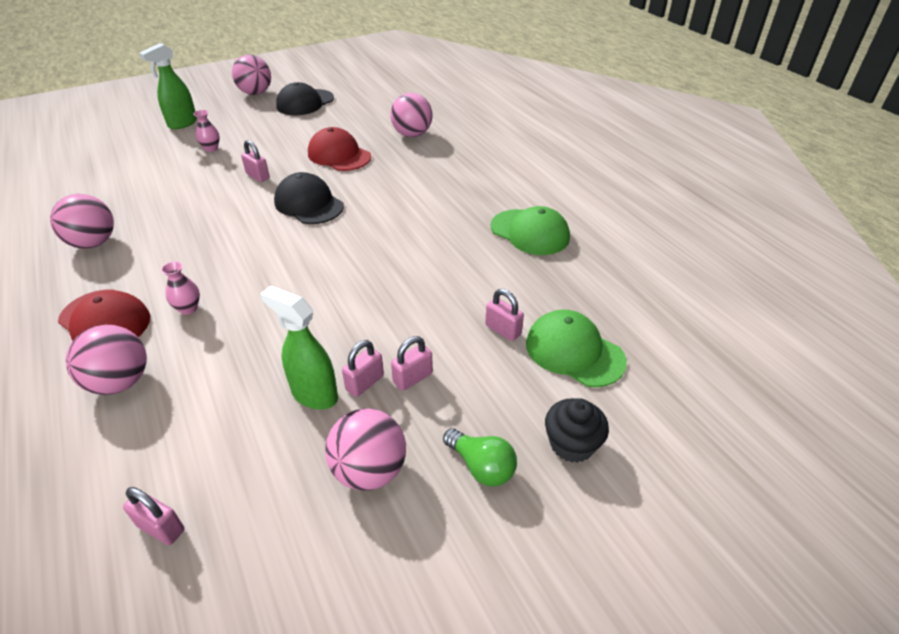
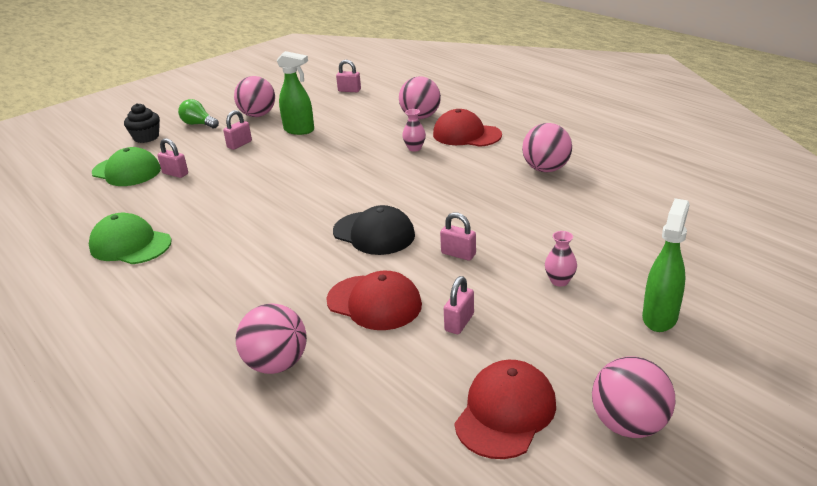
camera: 170 degrees right, 10 degrees down
black cap [276,82,334,116] -> red cap [454,360,556,459]
pink padlock [342,340,384,397] -> pink padlock moved to [444,276,474,334]

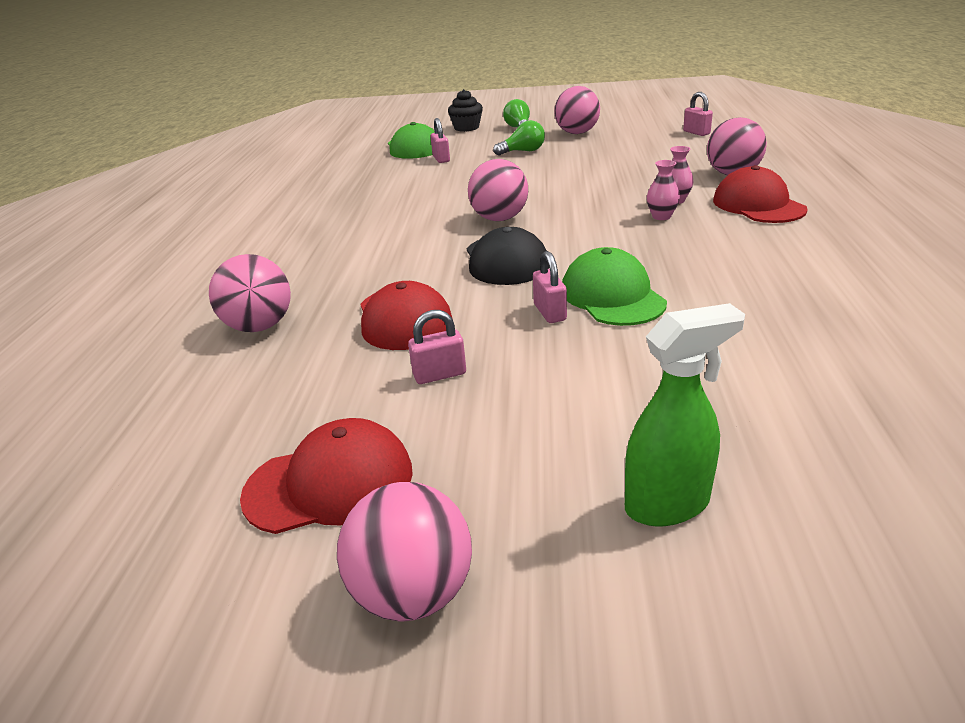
camera: 45 degrees right, 0 degrees up
green cap [89,213,172,264] -> green cap moved to [562,247,667,326]
pink padlock [223,110,252,150] -> green light bulb [493,120,545,156]
green spray bottle [277,51,314,135] -> none
pink ball [522,123,572,172] -> pink ball moved to [468,159,528,221]
pink vase [545,231,577,287] -> pink vase moved to [647,160,680,220]

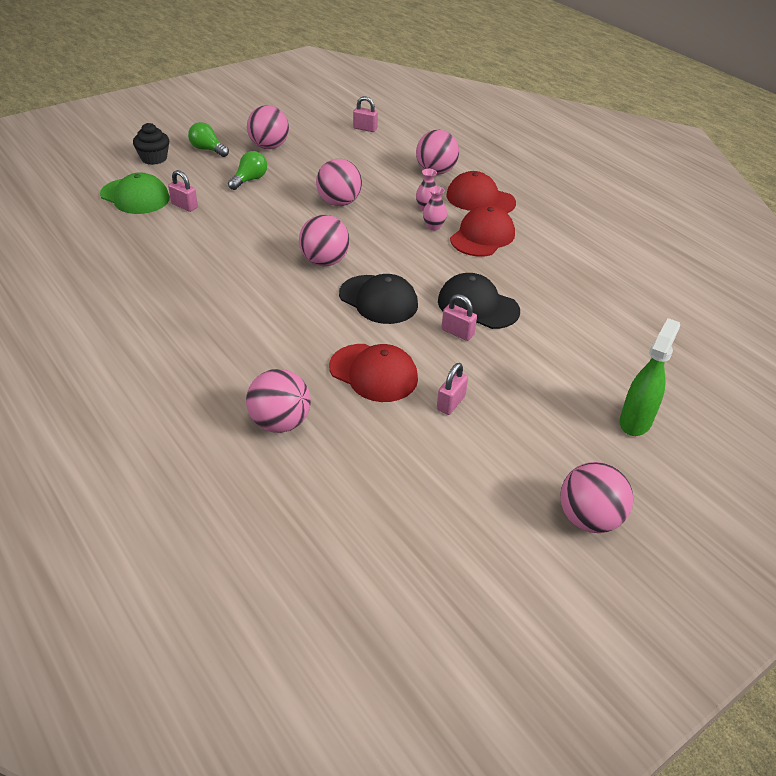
camera: 45 degrees left, 10 degrees up
red cap [240,418,413,534] -> red cap moved to [450,205,515,257]
green cap [562,247,667,326] -> black cap [438,273,520,329]
none -> pink ball [316,159,362,206]

